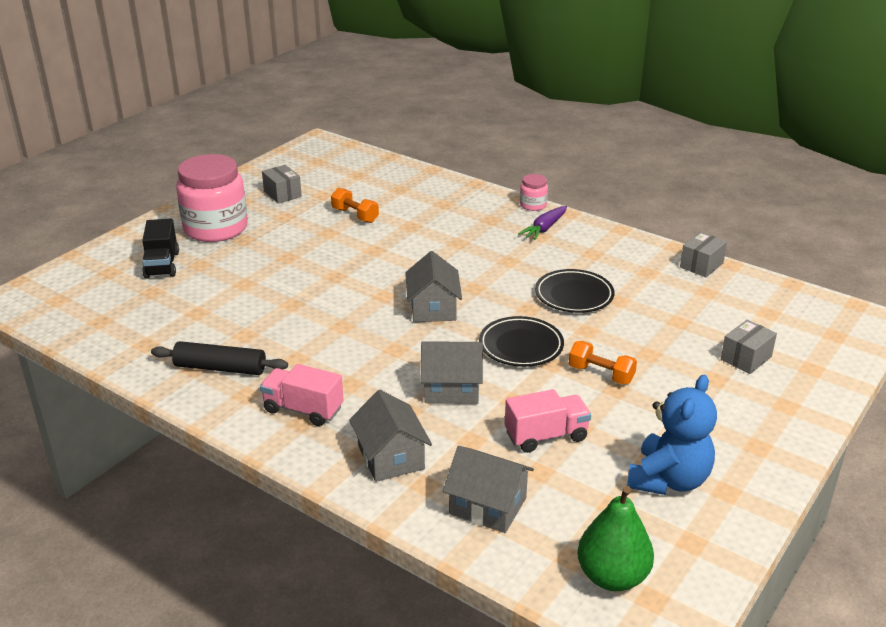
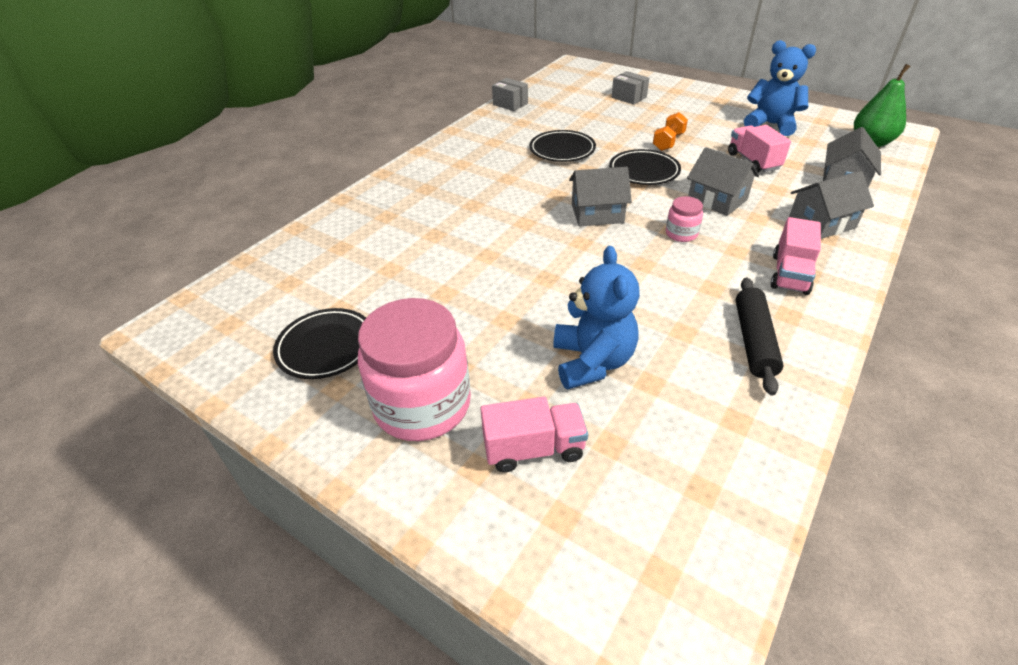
camera: 90 degrees left, 10 degrees up
black truck [142,219,179,279] -> pink truck [480,397,588,473]
grey box [262,165,302,204] -> black plate [273,308,366,379]
orange dumbbell [331,187,379,223] -> none
grey house [421,341,483,404] -> grey house turned 45 degrees counterclockwise [687,147,759,216]
purple carrot [518,206,567,240] -> none
pink jar [520,174,548,211] -> pink jar moved to [666,196,703,242]
none -> blue teddy bear [553,246,640,389]

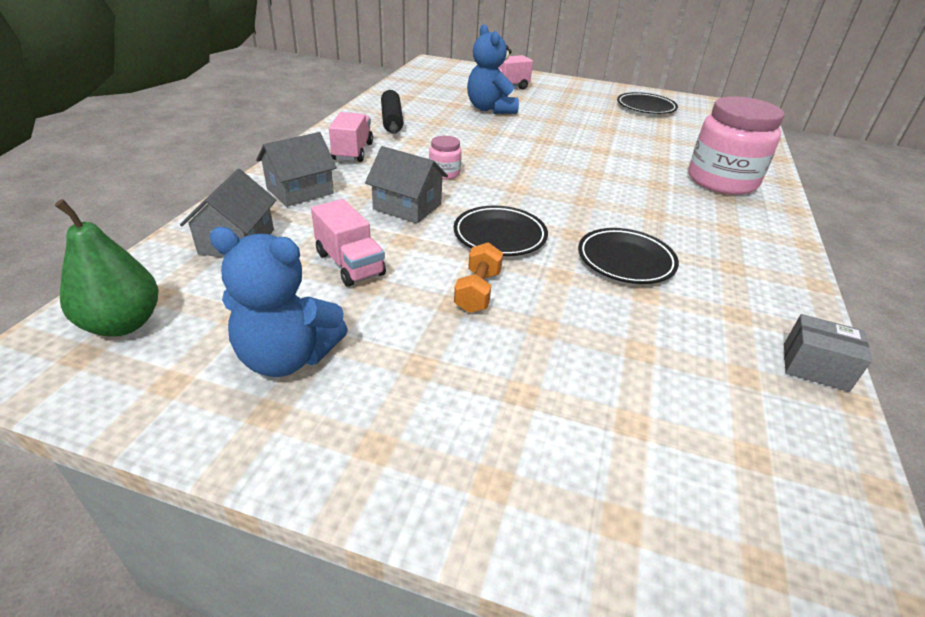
camera: 160 degrees right, 5 degrees down
pink jar [358,298,471,441] -> pink jar moved to [688,96,784,195]
grey house [569,167,632,226] -> none
grey box [612,71,649,105] -> none

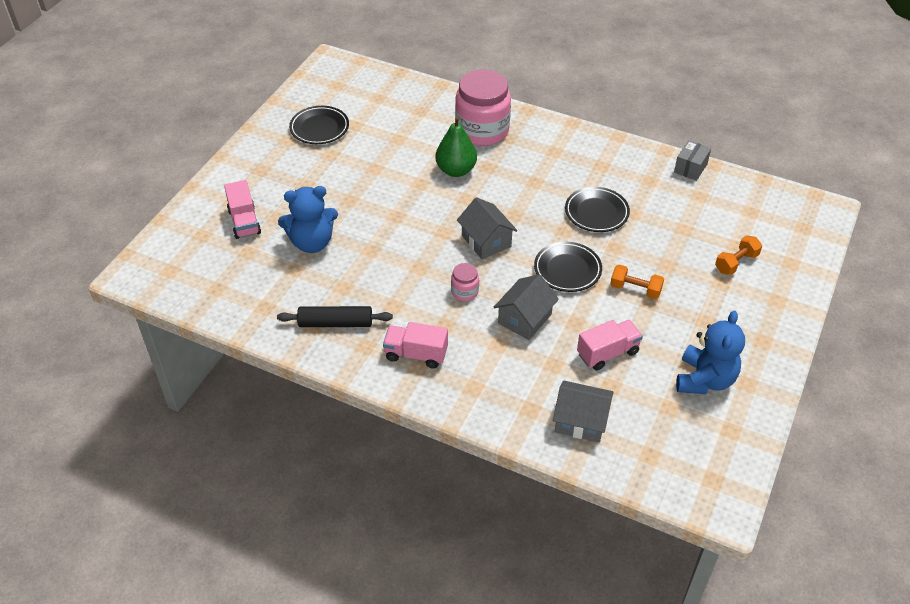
camera: 80 degrees left, 10 degrees up
green pear [55,199,159,336] -> green pear moved to [435,116,477,177]
grey house [256,132,337,207] -> grey house moved to [457,197,518,259]
none -> orange dumbbell [715,235,762,275]

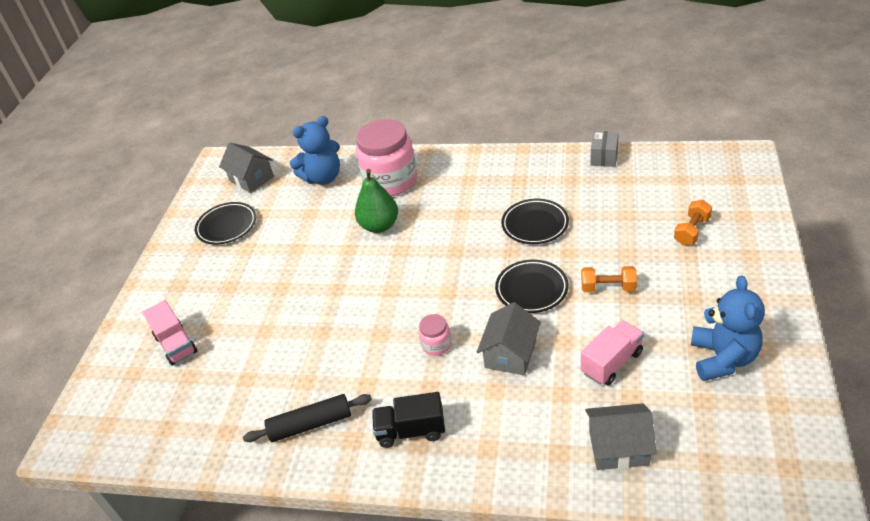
camera: 10 degrees left, 5 degrees down
blue teddy bear [278,186,338,253] -> blue teddy bear moved to [290,116,340,185]
pink truck [383,322,448,368] -> black truck [372,392,445,448]
grey house [457,197,518,259] -> grey house moved to [219,142,274,193]

